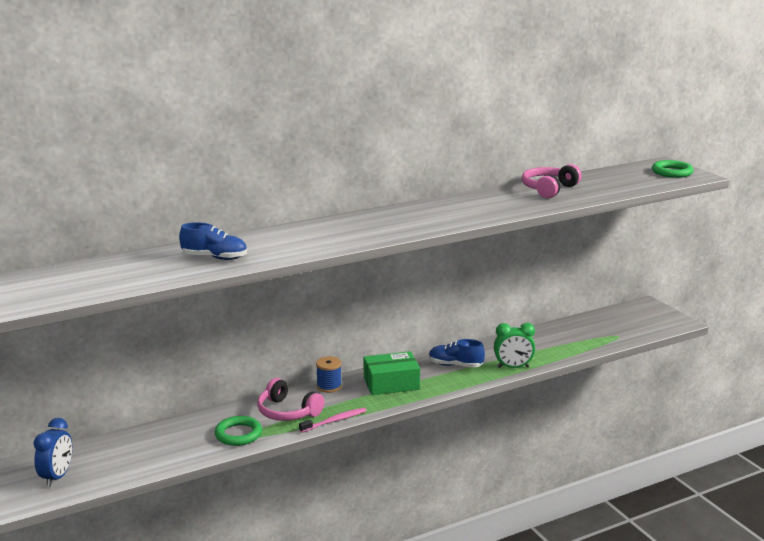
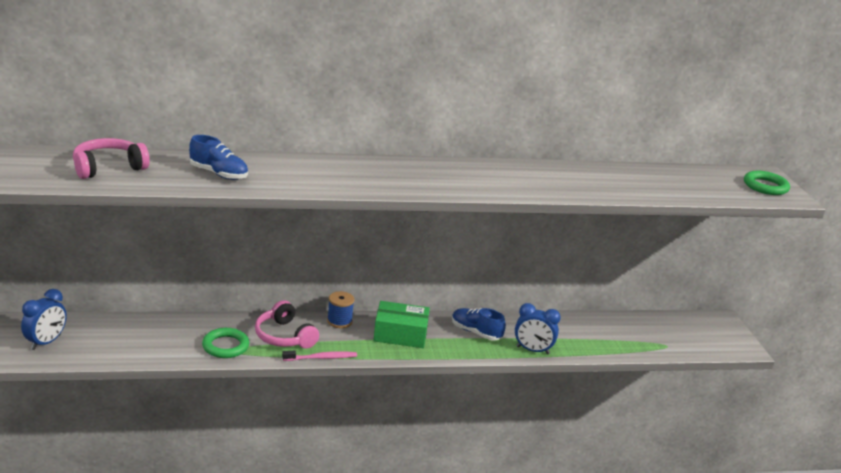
camera: 15 degrees right, 5 degrees up
green clock [494,323,535,368] -> blue clock [515,303,561,354]
pink headphones [522,164,582,198] -> pink headphones moved to [73,138,150,179]

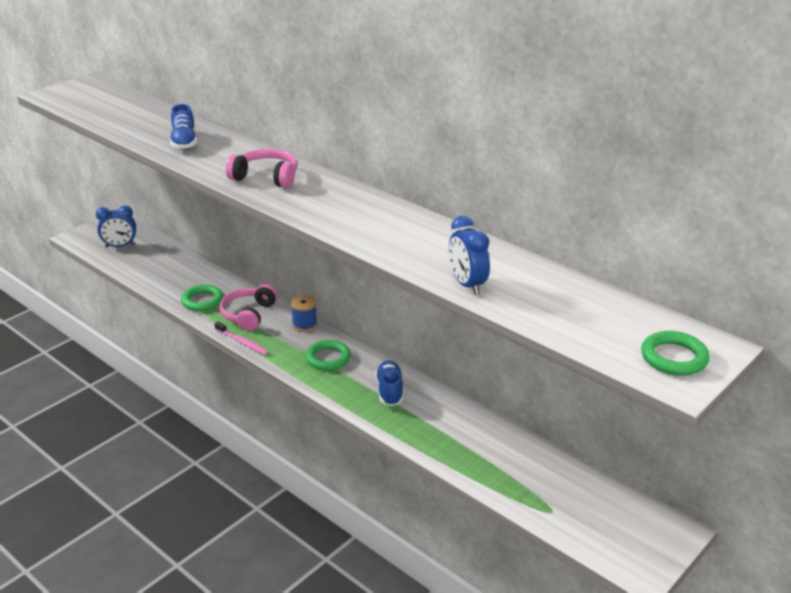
camera: 55 degrees right, 5 degrees up
pink headphones [73,138,150,179] -> pink headphones moved to [226,149,297,188]
green box [373,301,430,348] -> green ring [305,340,351,371]
blue clock [515,303,561,354] -> blue clock moved to [449,216,490,295]

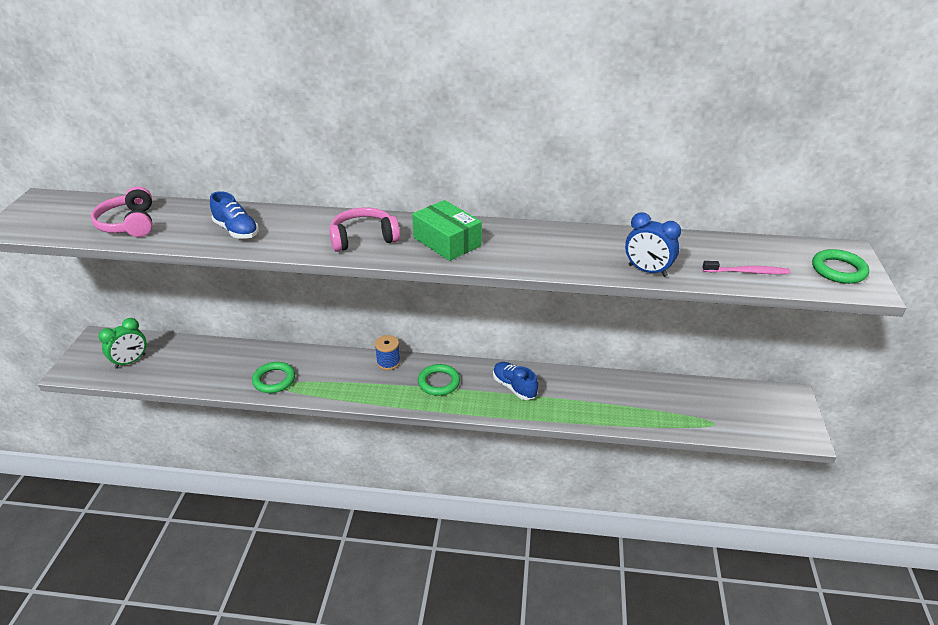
camera: 35 degrees left, 5 degrees up
blue clock [96,205,136,248] -> green clock [98,318,146,369]
pink toothbrush [215,322,269,355] -> pink toothbrush moved to [702,261,790,274]
pink headphones [220,284,278,331] -> pink headphones moved to [91,186,152,237]
none -> green box [412,200,482,261]

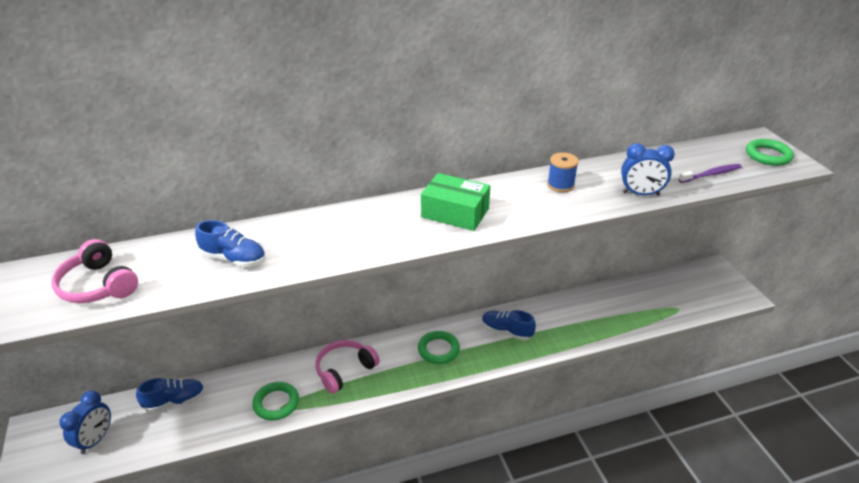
camera: 25 degrees left, 0 degrees up
green clock [98,318,146,369] -> blue clock [59,391,111,454]
pink headphones [329,207,400,252] -> pink headphones moved to [315,340,380,394]
blue spool [375,335,401,370] -> blue spool moved to [547,152,579,192]
pink toothbrush [702,261,790,274] -> purple toothbrush [678,164,742,183]
none -> blue shoe [136,378,205,412]

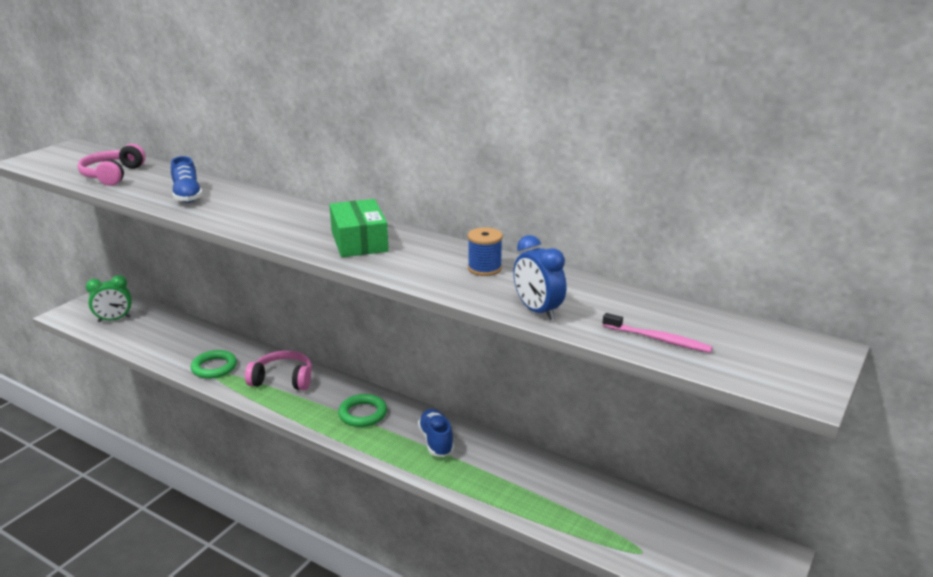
camera: 50 degrees right, 10 degrees down
blue clock [59,391,111,454] -> green clock [86,275,131,322]
blue shoe [136,378,205,412] -> none
purple toothbrush [678,164,742,183] -> pink toothbrush [603,313,713,353]
green ring [746,139,794,166] -> none

